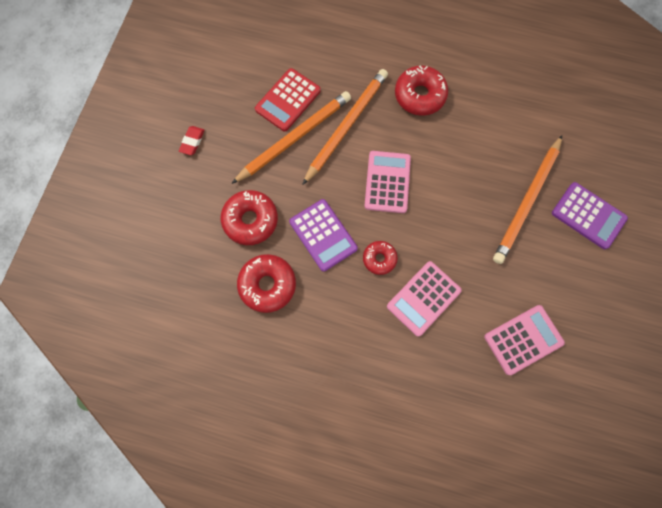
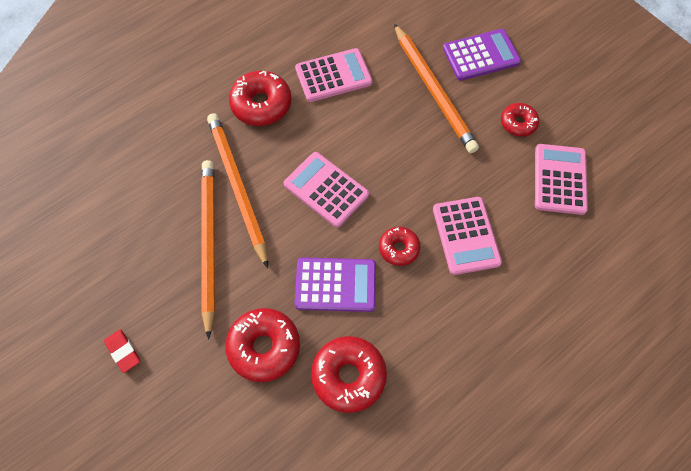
camera: 55 degrees left, 10 degrees down
red calculator [255,68,321,131] -> none
none -> pink calculator [295,48,372,102]
none -> red donut [501,103,539,137]

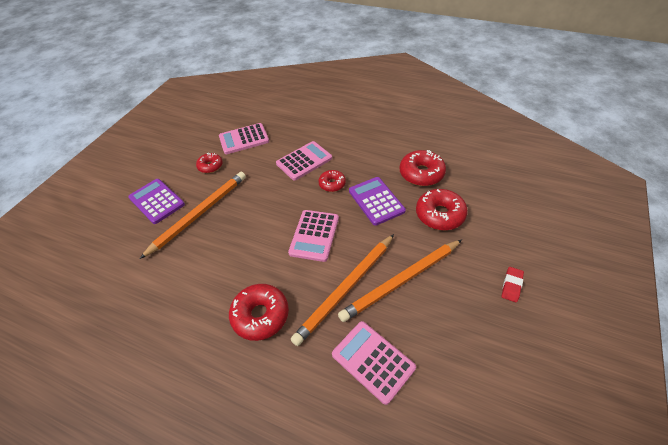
camera: 115 degrees left, 15 degrees down
pink calculator [295,48,372,102] -> pink calculator moved to [332,321,416,405]

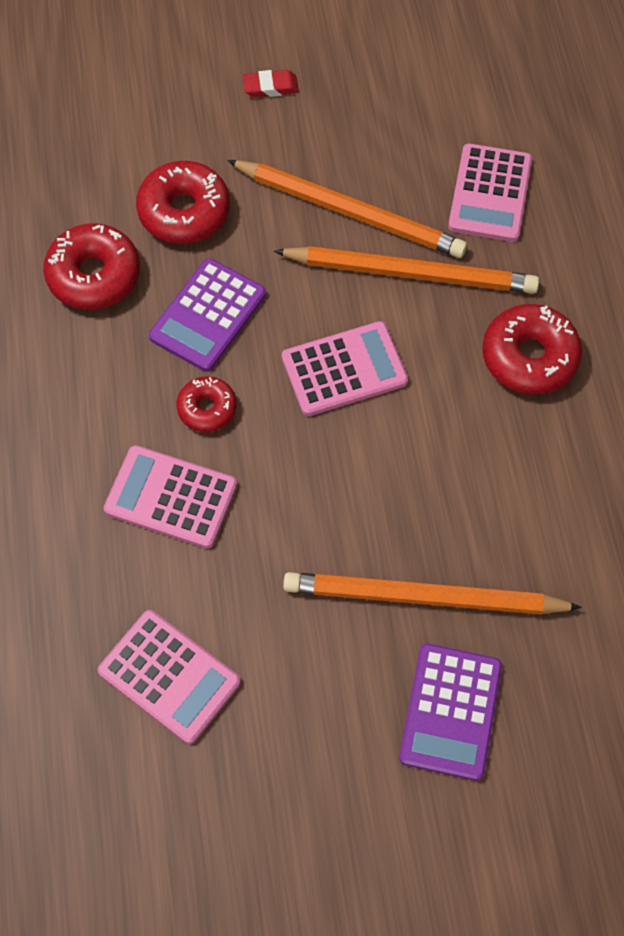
camera: 125 degrees left, 15 degrees up
red donut [196,153,223,173] -> none

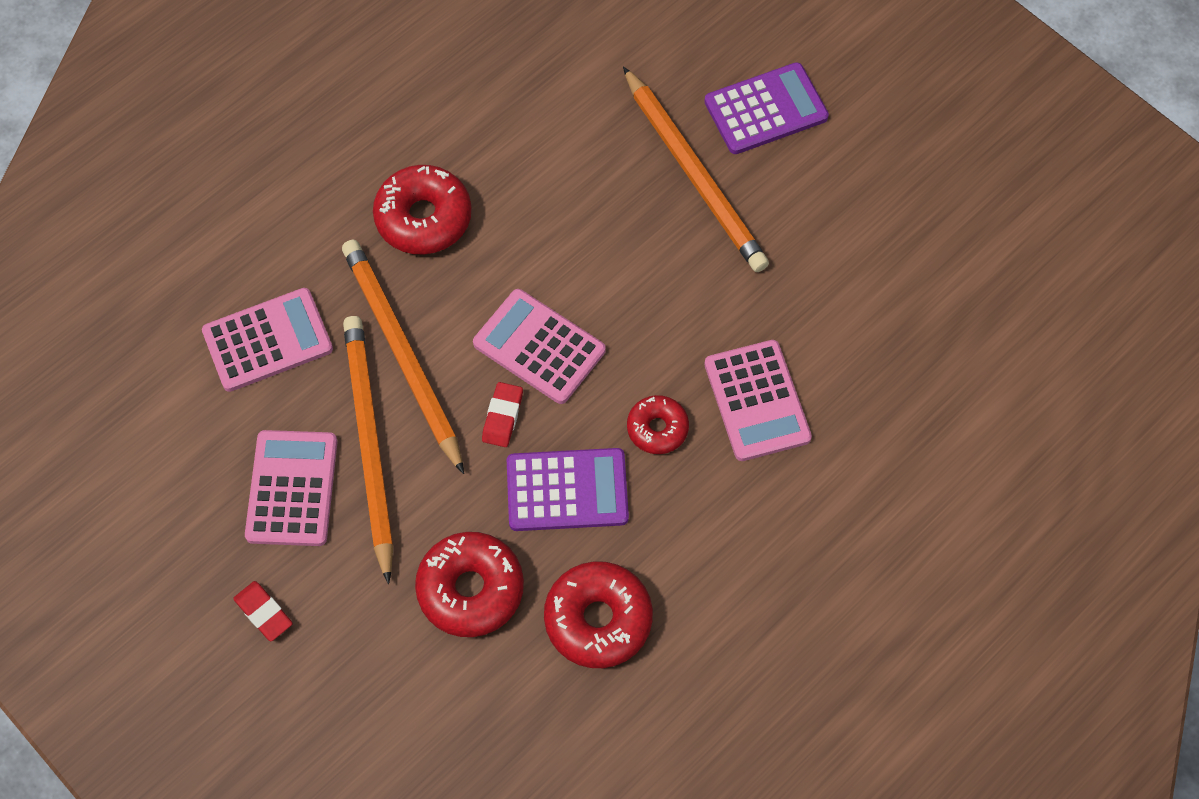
camera: 125 degrees left, 0 degrees up
pink calculator [98,610,241,744] -> pink calculator moved to [245,430,338,546]
none -> red eraser [482,382,523,447]

